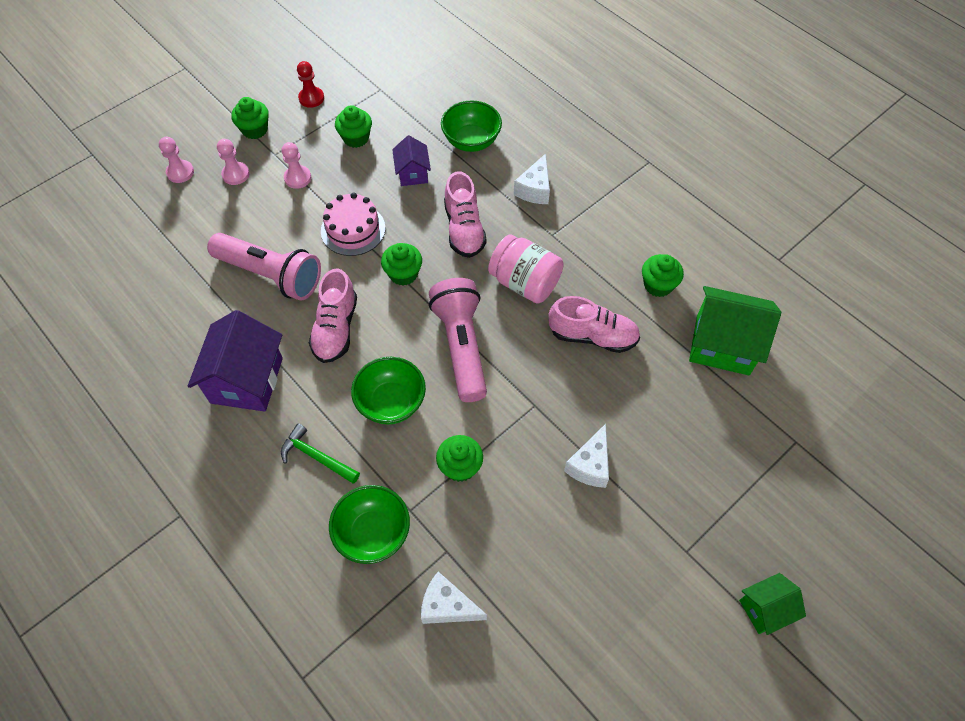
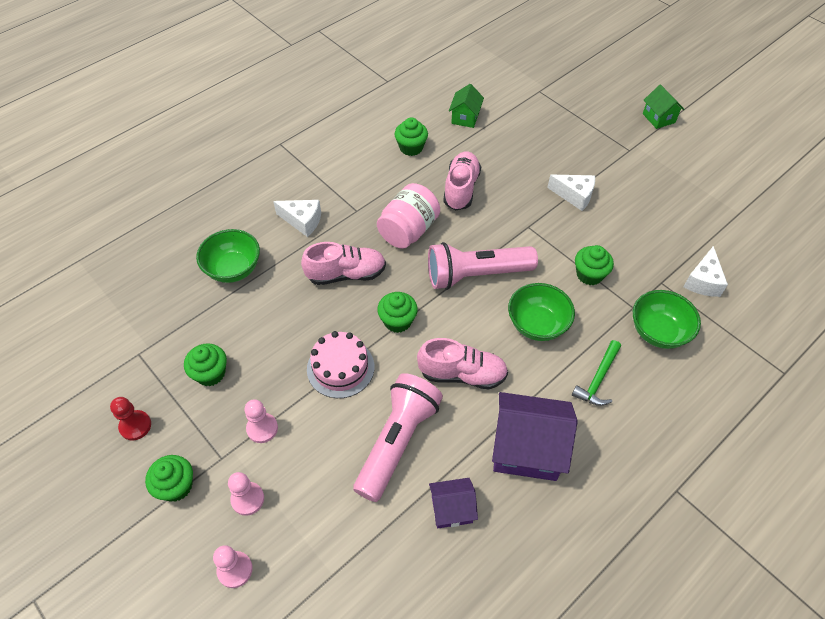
camera: 90 degrees left, 5 degrees down
purple house [392,135,431,186] -> purple house moved to [429,478,478,528]
green house [689,286,781,375] -> green house [449,84,484,128], size x0.55

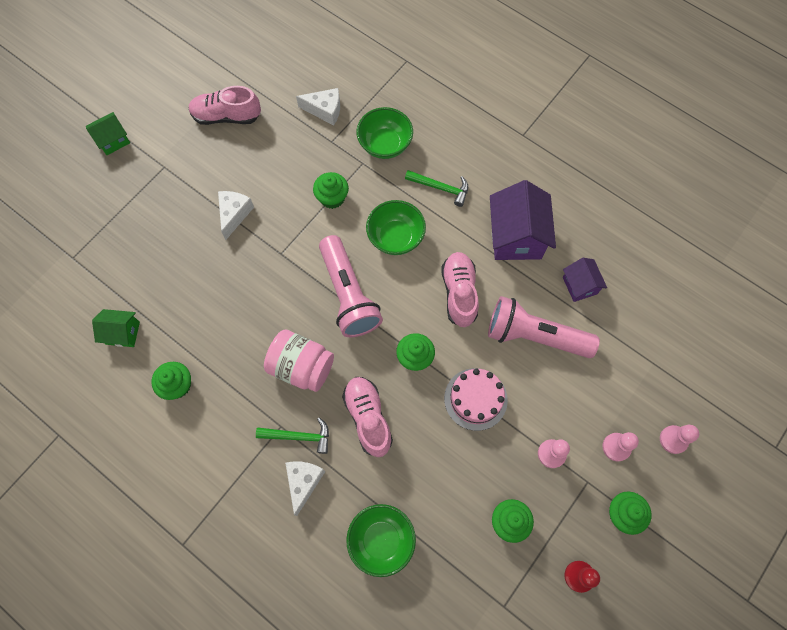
camera: 100 degrees left, 15 degrees up
pink shoe [443,151,481,211] -> pink shoe moved to [188,86,261,125]
none -> green hammer [256,417,329,454]

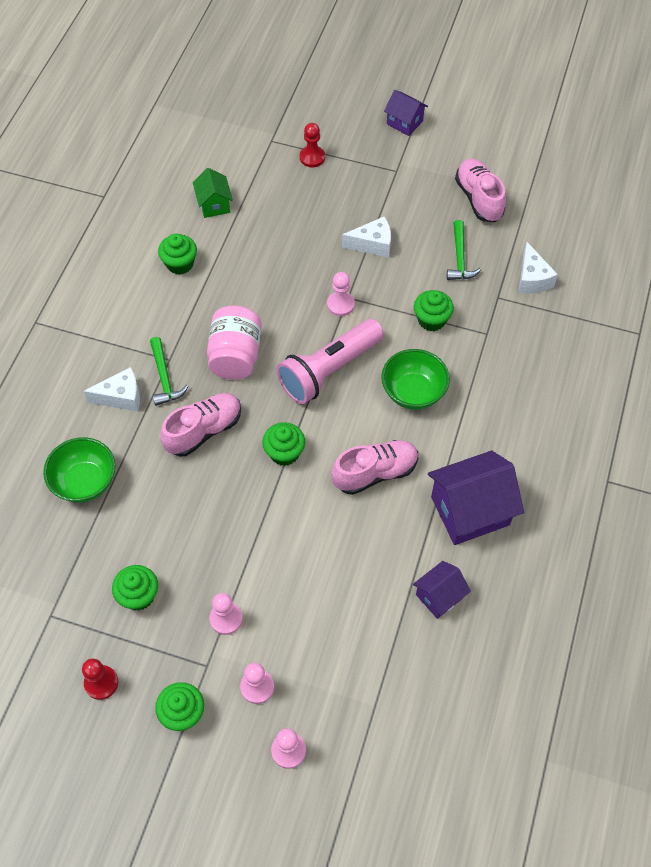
camera: 70 degrees right, 10 degrees down
green house [86,112,130,155] -> purple house [384,90,428,136]
green bowl [357,107,413,159] -> none
green hammer [405,170,468,207] -> green hammer moved to [447,220,481,280]
pink cake [444,368,508,431] -> none
pink flashlight [488,296,600,358] -> none
none -> red pawn [300,123,325,167]
none -> pink pawn [327,272,355,316]

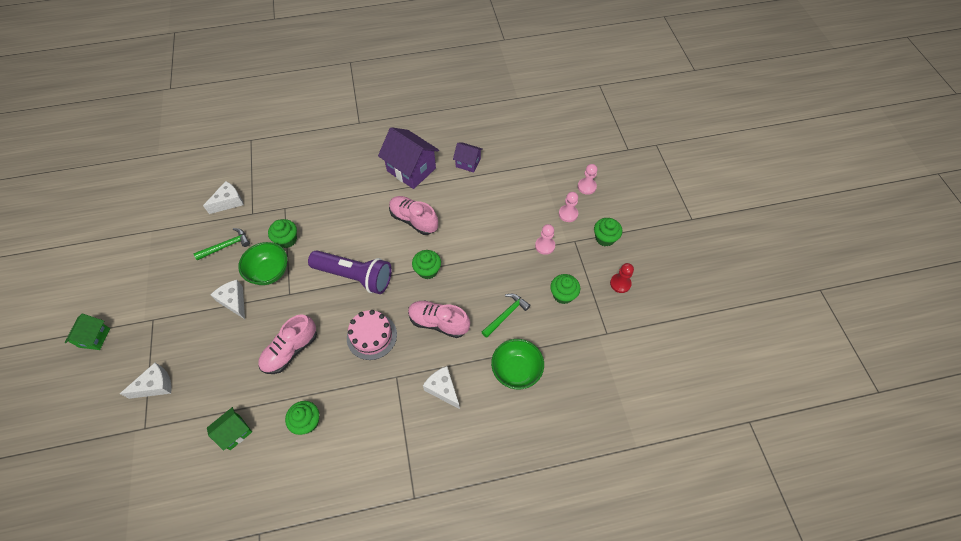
camera: 120 degrees left, 0 degrees up
green hammer [150,337,189,406] -> green hammer moved to [482,294,531,338]
pink jar [207,305,262,380] -> pink cake [347,310,397,360]
pink flashlight [276,319,384,404] -> purple flashlight [308,250,392,294]
red pawn [300,123,325,167] -> white cheese [120,363,172,399]
pink pawn [327,272,355,316] -> none
green bowl [381,349,450,410] -> green bowl moved to [238,242,287,285]
purple house [384,90,428,136] -> green house [65,314,110,350]
pink shoe [455,159,506,222] -> pink shoe moved to [258,315,317,374]

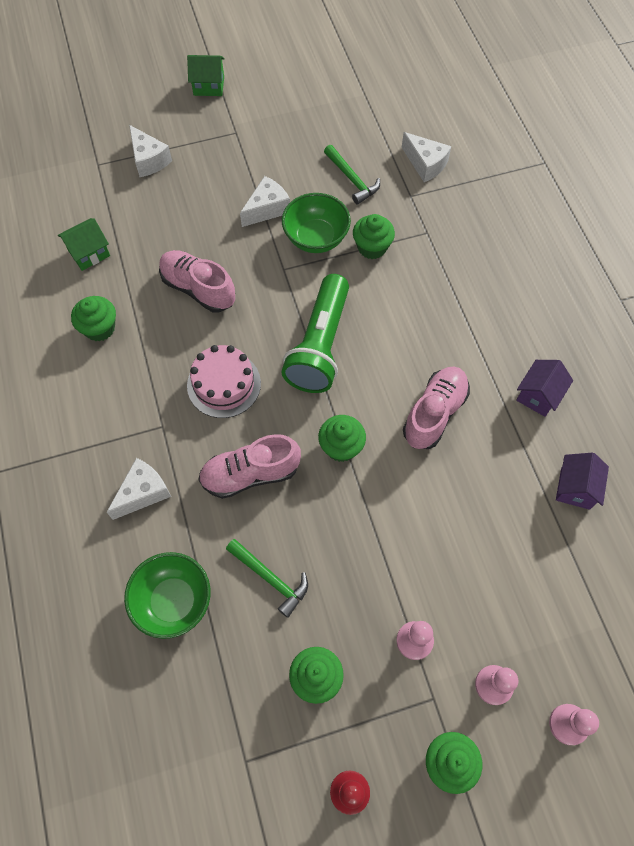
camera: 85 degrees right, 5 degrees up
green house [207,407,252,451] -> green house turned 75 degrees counterclockwise [58,218,110,271]
purple flashlight [308,250,392,294] -> green flashlight [281,274,349,393]
purple house [378,127,439,189] -> purple house [516,360,573,417], size x0.55
pink shoe [408,300,470,338] -> pink shoe turned 120 degrees counterclockwise [198,434,301,499]

